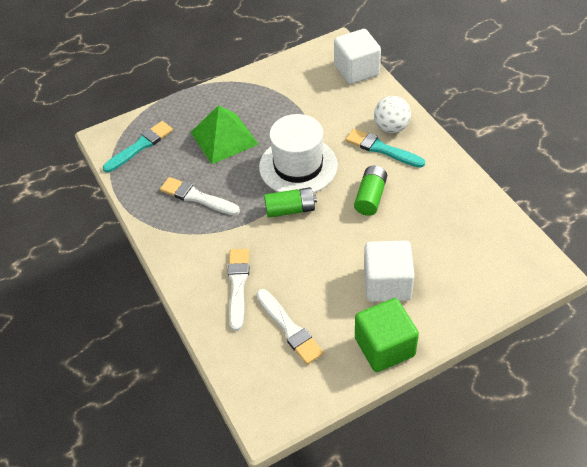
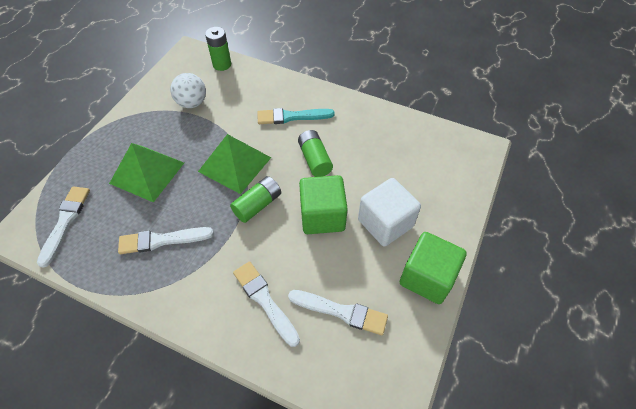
camera: 40 degrees left, 5 degrees up
turquoise brush [103,121,173,173] -> white brush [37,186,90,268]
white hat [259,114,338,193] -> green pyramid [198,134,271,194]
white cube [334,29,381,84] -> green battery [205,27,231,71]
white ball [374,96,411,133] -> white ball moved to [170,73,206,108]
none -> green cube [299,175,348,234]

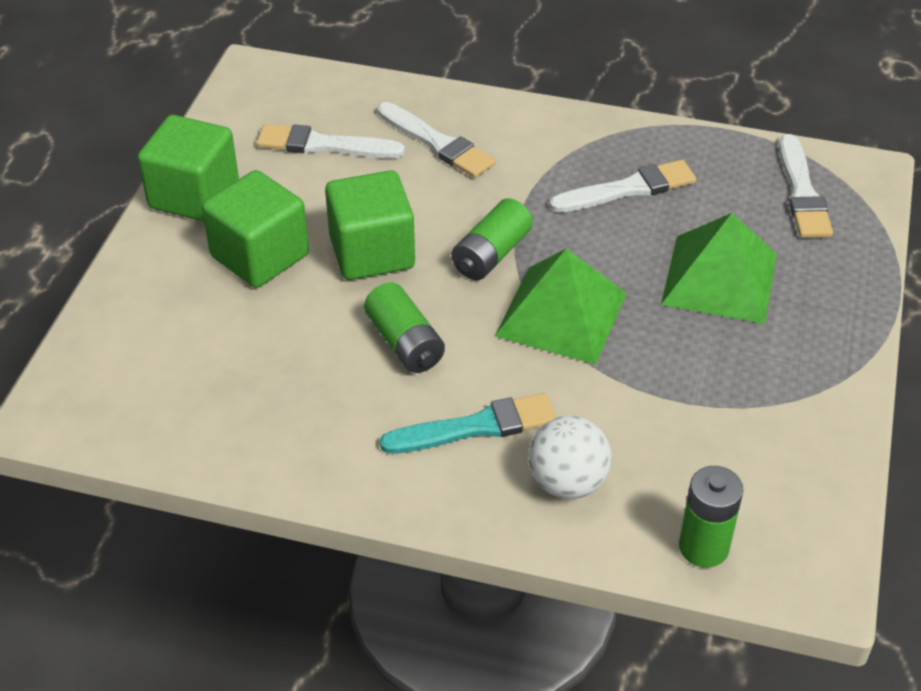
camera: 170 degrees right, 10 degrees down
white ball [170,73,206,108] -> white ball moved to [528,416,612,499]
white cube [358,178,421,247] -> green cube [202,170,309,288]

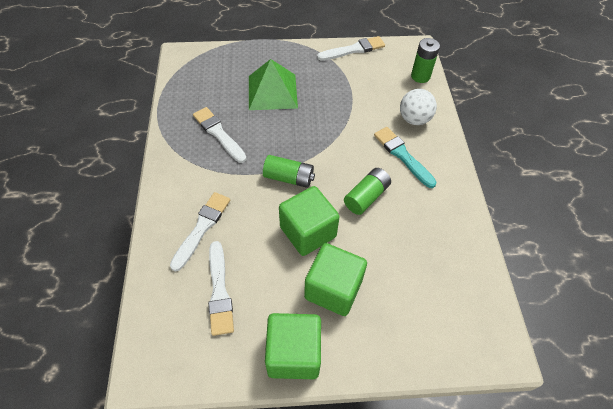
camera: 110 degrees left, 10 degrees up
green pyramid [495,248,627,365] -> none
white brush [779,134,833,238] -> white brush moved to [317,36,385,61]

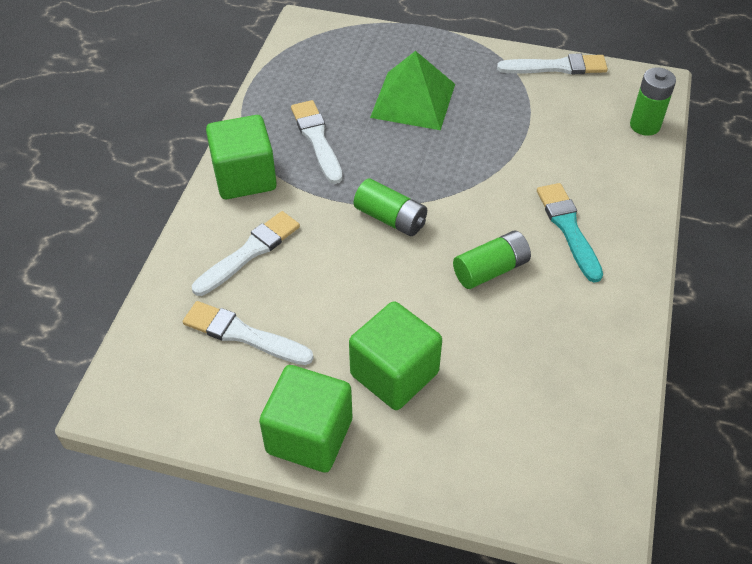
camera: 20 degrees right, 5 degrees down
white brush [208,241,234,336] -> white brush turned 105 degrees clockwise [183,301,314,365]
green cube [279,186,340,256] -> green cube moved to [206,115,277,199]
white ball [400,89,437,125] -> none

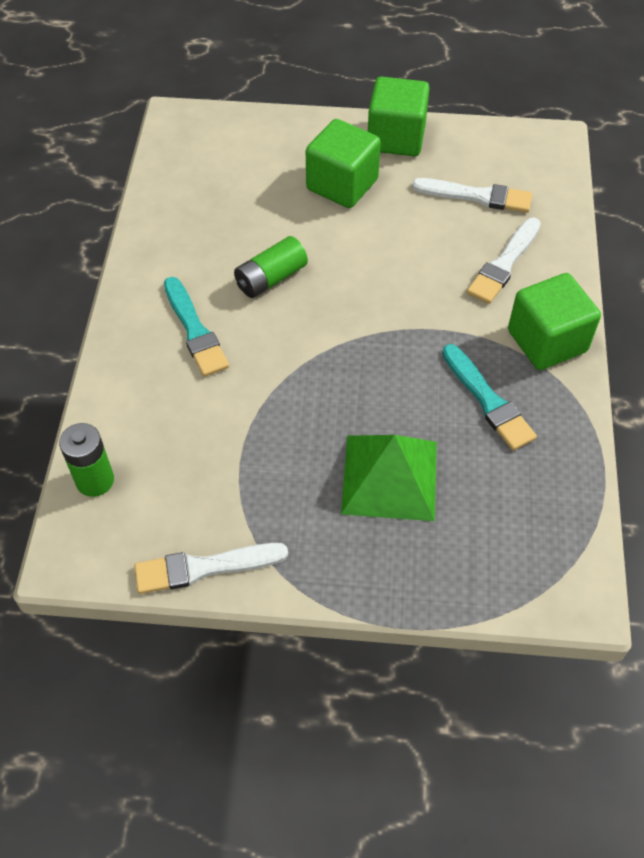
camera: 170 degrees right, 5 degrees up
white brush [291,100,342,184] -> turquoise brush [442,344,537,451]
green battery [354,178,427,236] -> none

